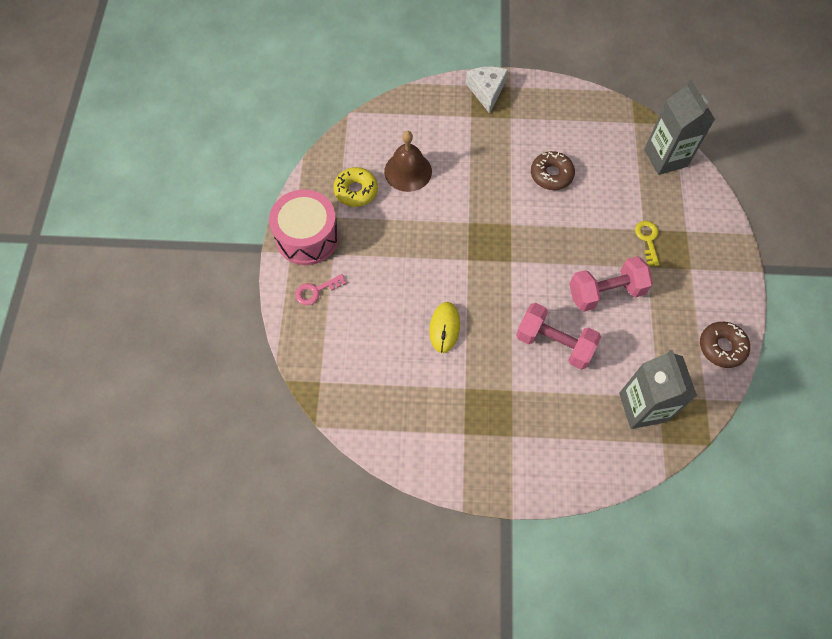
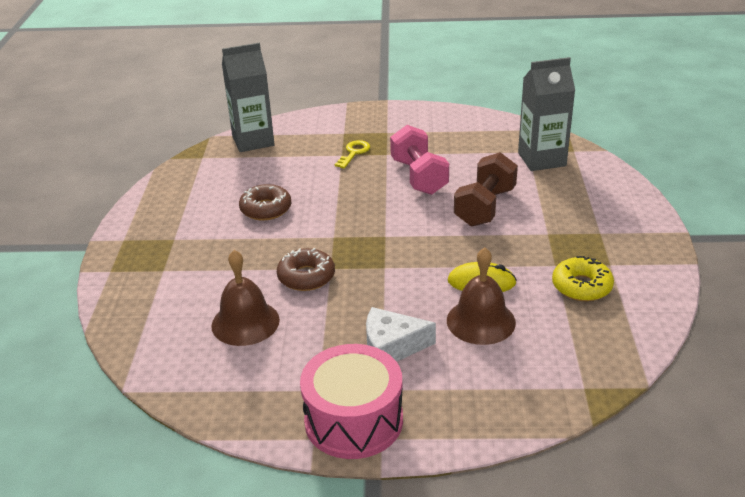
camera: 90 degrees left, 30 degrees down
pink key [295,274,346,305] -> none
yellow donut [334,167,378,207] -> yellow donut moved to [552,256,614,301]
white cheese [466,66,508,114] -> white cheese moved to [366,307,436,362]
pink dumbbell [516,303,601,370] -> brown dumbbell [454,152,518,227]
yellow key [635,221,659,266] -> yellow key turned 120 degrees clockwise [335,140,370,169]
brown donut [700,322,750,368] -> brown donut moved to [277,248,335,291]
none -> brown bell [447,247,516,345]

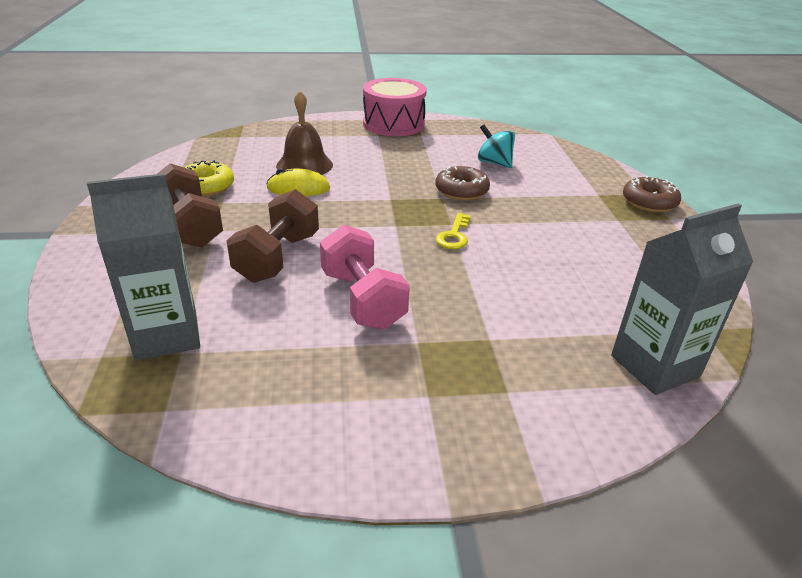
camera: 170 degrees right, 0 degrees up
brown bell [211,250,280,346] -> turquoise spinning top [478,124,515,168]
brown donut [239,184,291,220] -> brown donut moved to [623,176,681,212]
yellow key [335,140,370,169] -> yellow key moved to [436,213,471,249]
white cheese [366,307,436,362] -> none
none -> brown dumbbell [157,163,223,248]

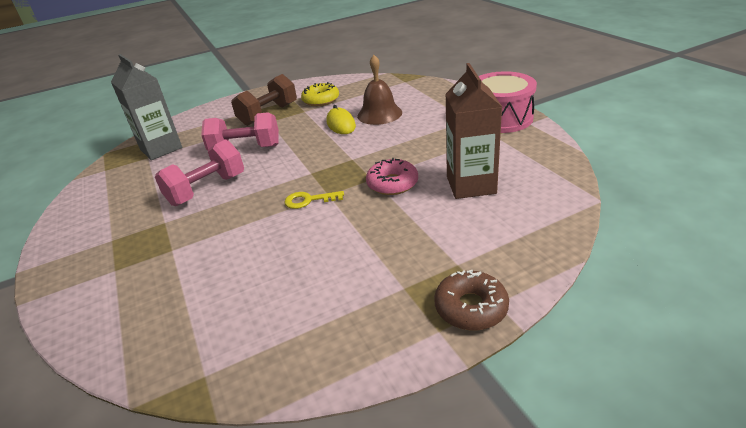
camera: 75 degrees right, 0 degrees up
brown dumbbell [226,189,319,283] -> pink dumbbell [201,112,279,151]
brown donut [435,166,490,201] -> pink donut [366,158,418,195]
turquoise spinning top [478,124,515,168] -> brown carton [445,63,502,199]
grey carton [611,203,753,395] -> none

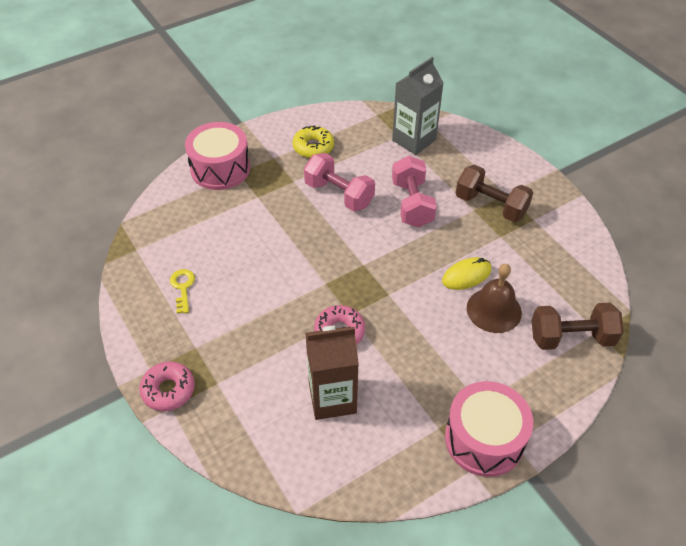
camera: 80 degrees right, 15 degrees up
yellow key [284,191,344,209] -> yellow key moved to [170,269,195,314]
yellow donut [301,82,339,106] -> yellow donut moved to [293,126,334,158]
brown donut [434,270,509,330] -> pink donut [139,361,195,411]
none -> pink drum [185,122,250,190]
none -> brown dumbbell [531,303,624,350]

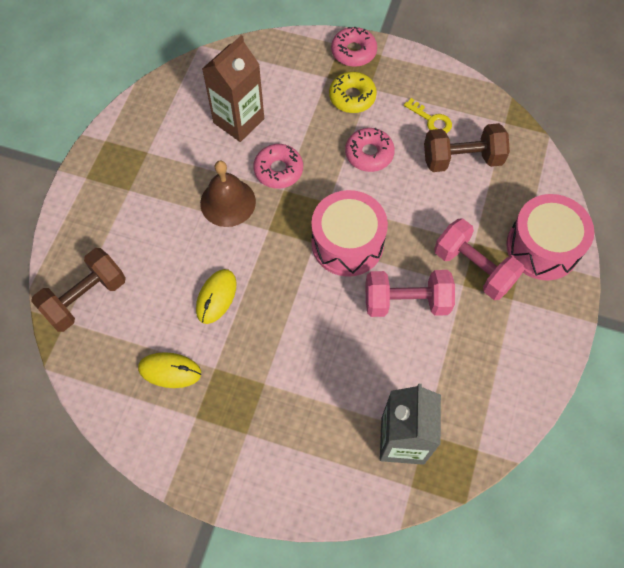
camera: 140 degrees right, 15 degrees up
yellow donut [293,126,334,158] -> yellow donut moved to [329,72,377,113]
pink dumbbell [392,156,437,228] -> pink dumbbell moved to [434,218,524,300]
pink drum [445,381,533,477] -> pink drum moved to [311,190,388,277]
brown dumbbell [456,165,533,222] -> brown dumbbell moved to [424,123,510,172]
brown bell [467,264,522,333] -> brown bell moved to [200,161,256,227]
none -> yellow mouse [138,352,201,388]
none -> pink donut [345,128,395,172]

